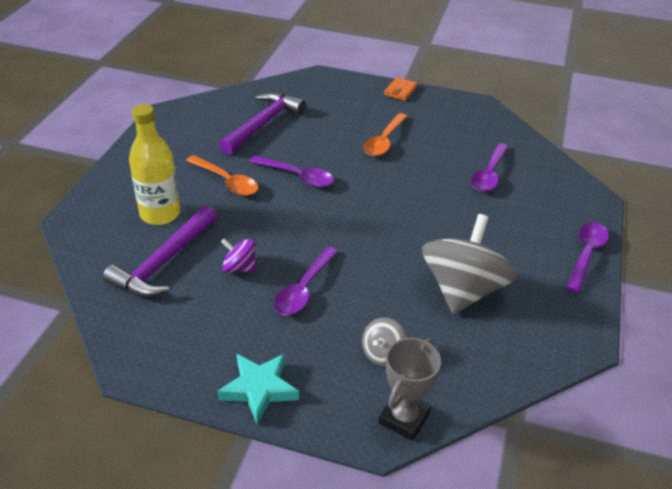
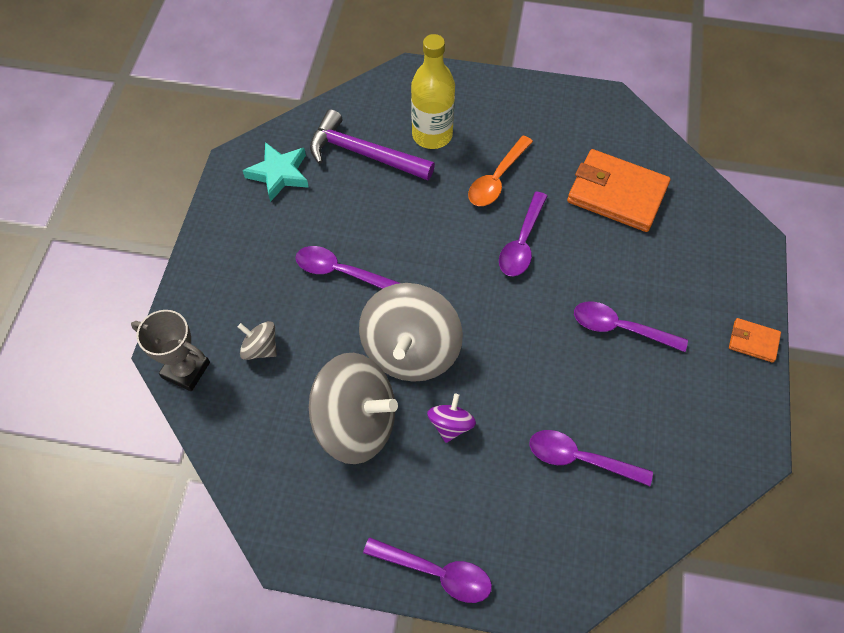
camera: 85 degrees right, 20 degrees up
turquoise star [217,354,299,424] -> turquoise star moved to [243,142,309,202]
purple hammer [219,92,305,155] -> orange wallet [567,149,670,232]
purple spinning top [221,238,256,272] -> purple spinning top moved to [427,394,476,443]
orange spoon [363,113,408,157] -> purple spoon [574,302,688,352]
none -> grey spinning top [359,283,463,382]

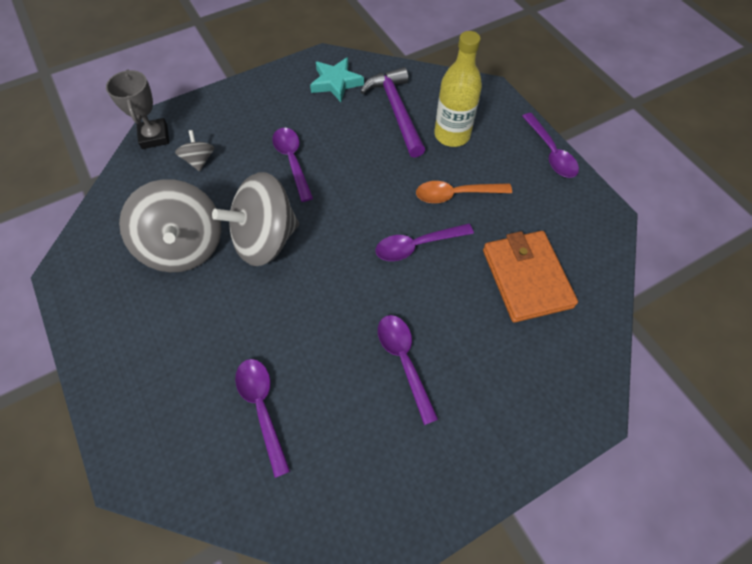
camera: 50 degrees right, 0 degrees up
purple spoon [363,537,492,603] -> purple spoon moved to [522,113,579,178]
purple spinning top [427,394,476,443] -> none
orange wallet [729,318,781,363] -> none

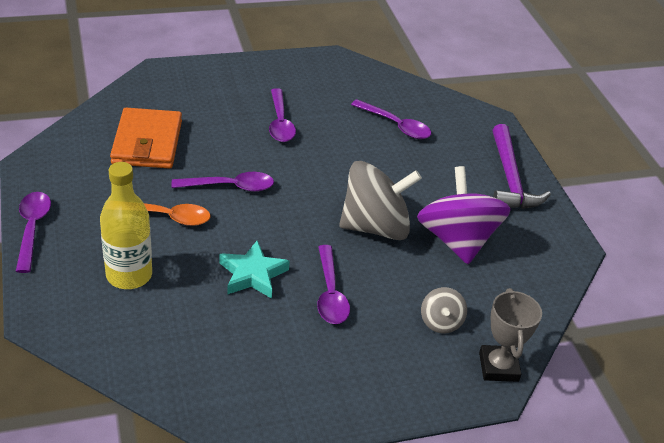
camera: 170 degrees left, 20 degrees down
grey spinning top [119,179,221,272] -> purple spinning top [417,166,511,264]
purple spoon [235,359,290,478] -> purple spoon turned 45 degrees counterclockwise [351,99,431,139]
turquoise star [310,57,364,102] -> turquoise star moved to [219,240,290,299]
purple hammer [360,67,425,158] -> purple hammer moved to [492,124,551,209]

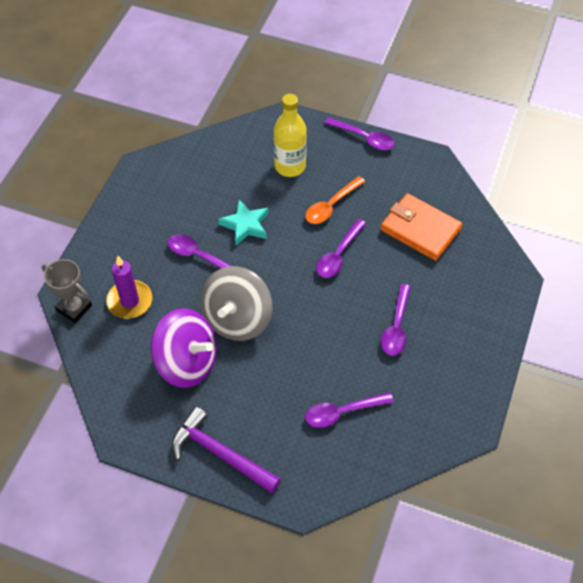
camera: 130 degrees right, 15 degrees up
purple spoon [269,88,296,142] -> purple spoon turned 105 degrees counterclockwise [381,284,411,356]
grey spinning top [421,287,467,333] -> purple candle [106,256,153,319]

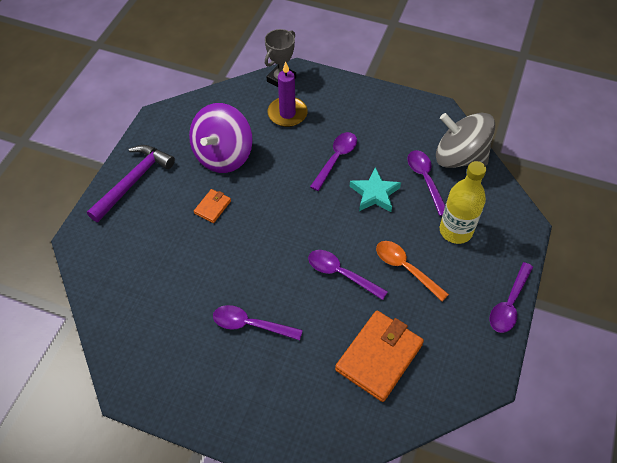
camera: 90 degrees right, 0 degrees up
grey spinning top [200,266,273,341] -> grey spinning top moved to [436,113,495,168]
purple spoon [305,392,394,428] -> purple spoon moved to [407,150,445,216]
none -> orange wallet [194,189,231,223]

